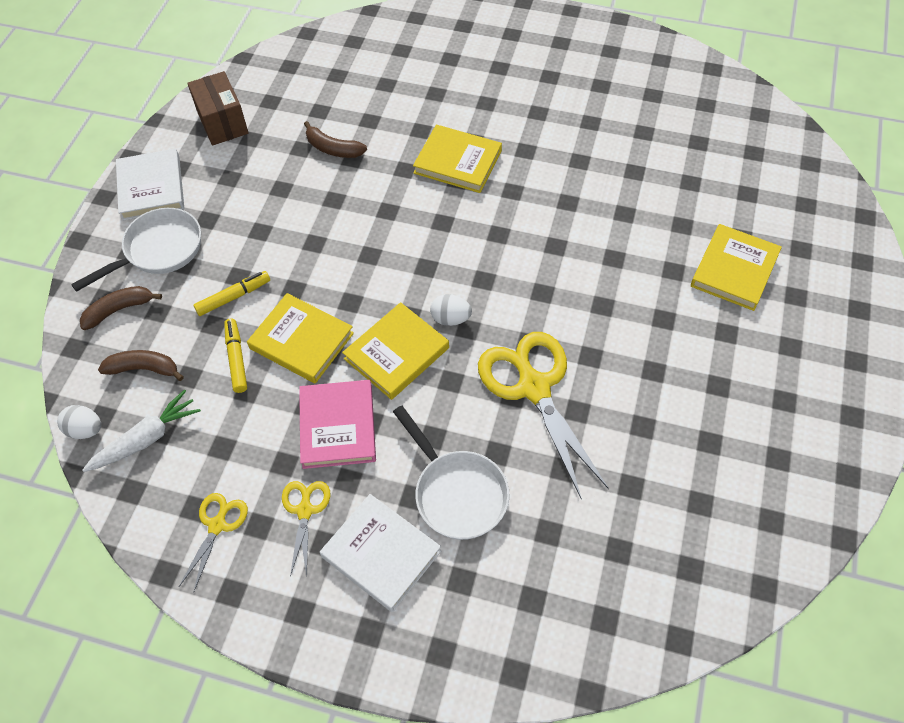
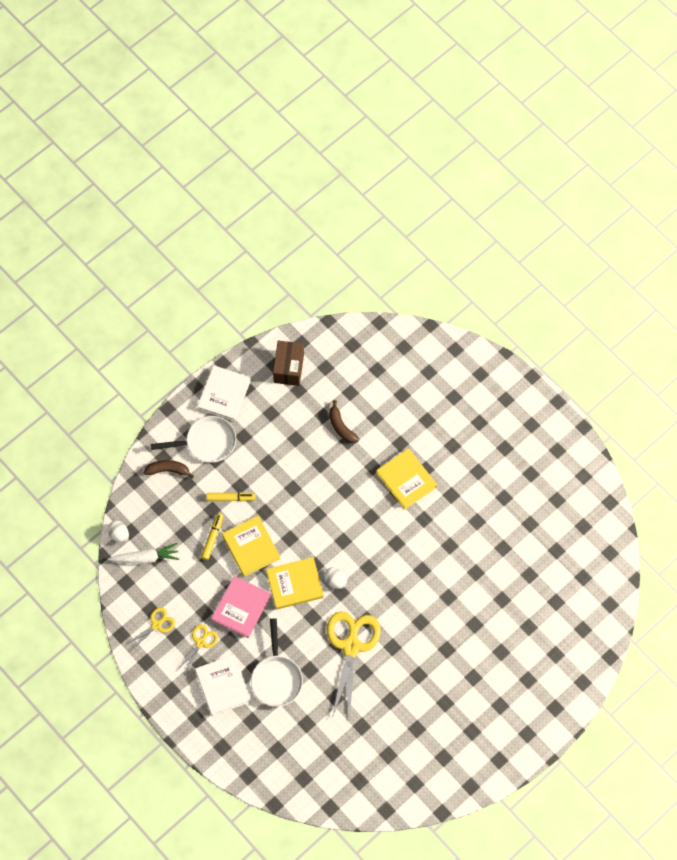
camera: 30 degrees right, 10 degrees up
brown banana [98,350,184,381] -> none
yellow book [691,224,782,311] -> none

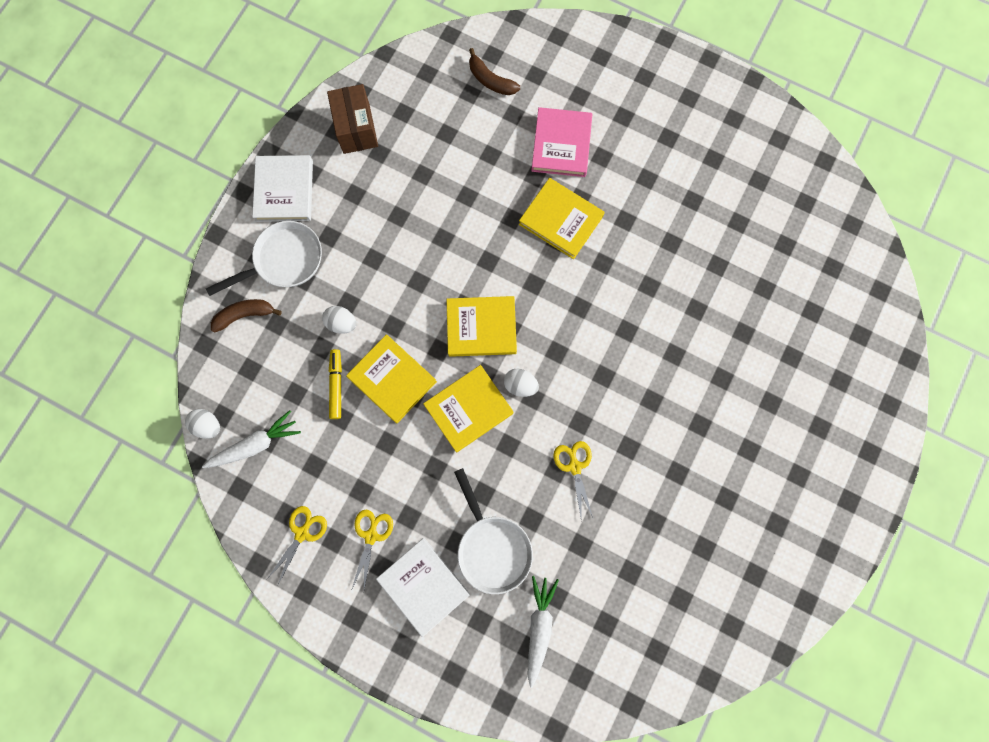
camera: 20 degrees left, 10 degrees up
yellow marker [206,492,256,502] -> white egg [322,306,357,333]
pink book [211,576,271,638] -> pink book moved to [531,107,592,177]
yellow scissors [327,611,381,719] -> yellow scissors [553,441,593,518], size x0.50
brown banana [329,400,359,443] -> brown banana moved to [469,48,520,95]
none -> yellow book [446,296,517,357]
none -> white carrot [527,576,559,688]

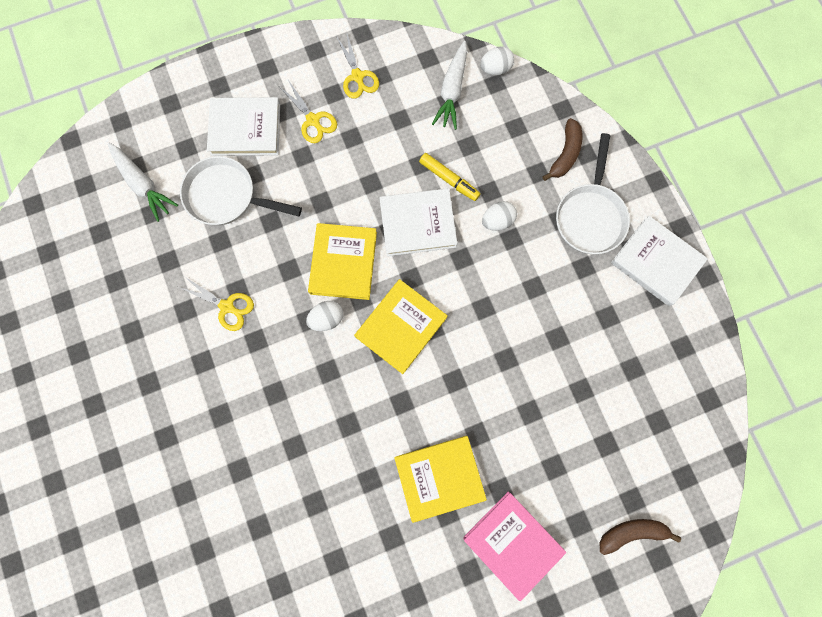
camera: 130 degrees right, 0 degrees up
brown box [327,84,378,154] -> none
yellow book [346,334,437,423] -> white book [379,188,457,256]

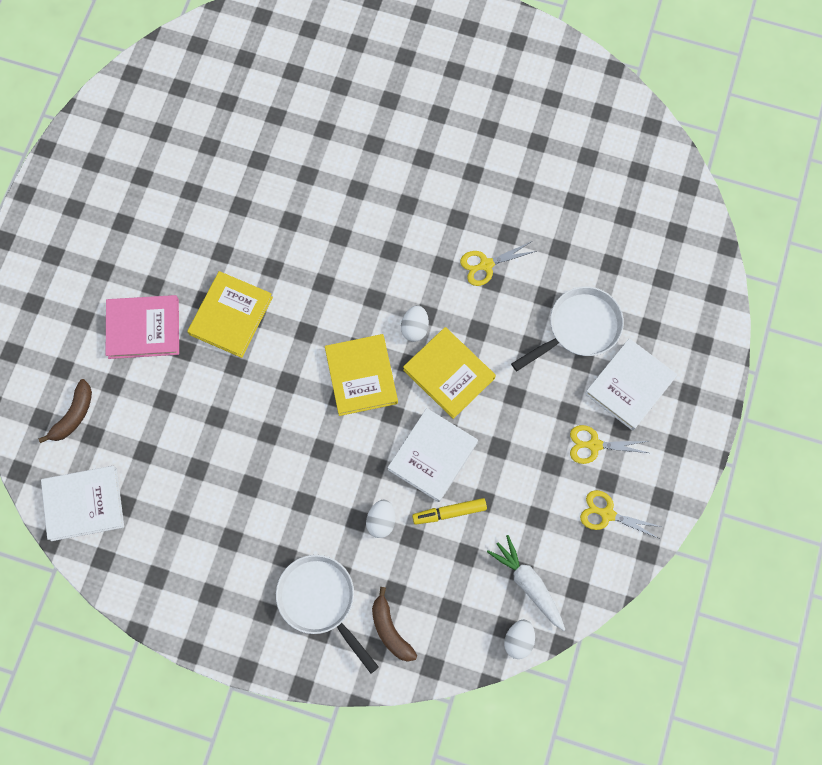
camera: 130 degrees right, 5 degrees down
white carrot [107,143,178,222] -> none
white book [611,216,708,306] -> white book moved to [41,466,124,541]

